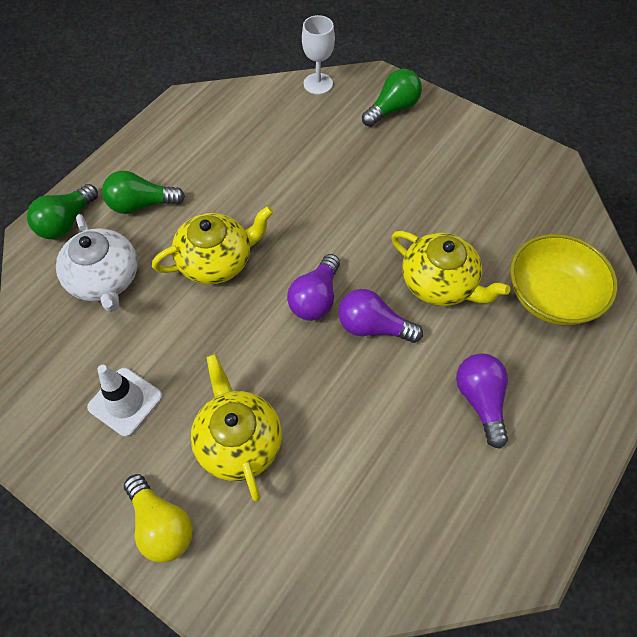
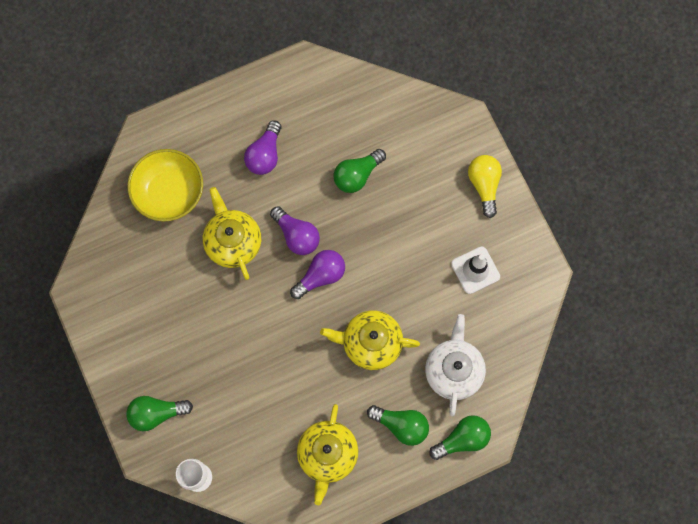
camera: 150 degrees left, 15 degrees up
yellow teapot [191,354,282,501] -> yellow teapot moved to [297,404,358,505]
none -> green light bulb [334,149,386,193]

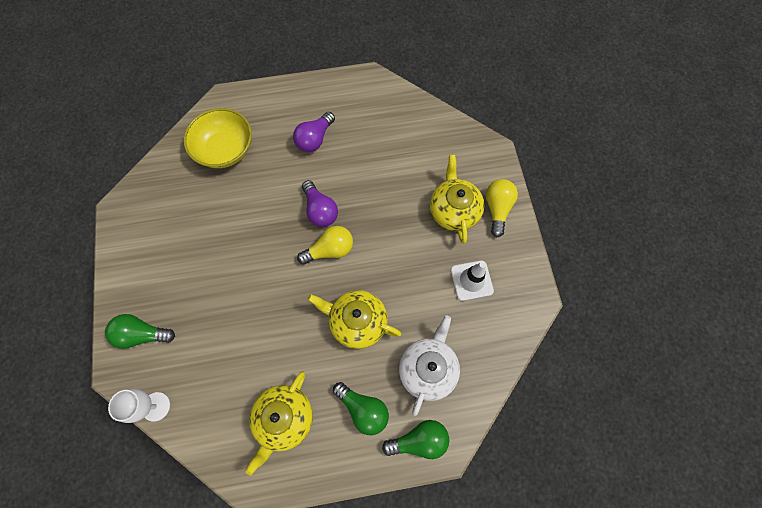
camera: 15 degrees right, 5 degrees down
yellow teapot [203,187,261,280] -> yellow teapot moved to [430,155,484,244]
purple light bulb [290,250,345,299] -> yellow light bulb [297,226,353,265]
green light bulb [334,149,386,193] -> none

